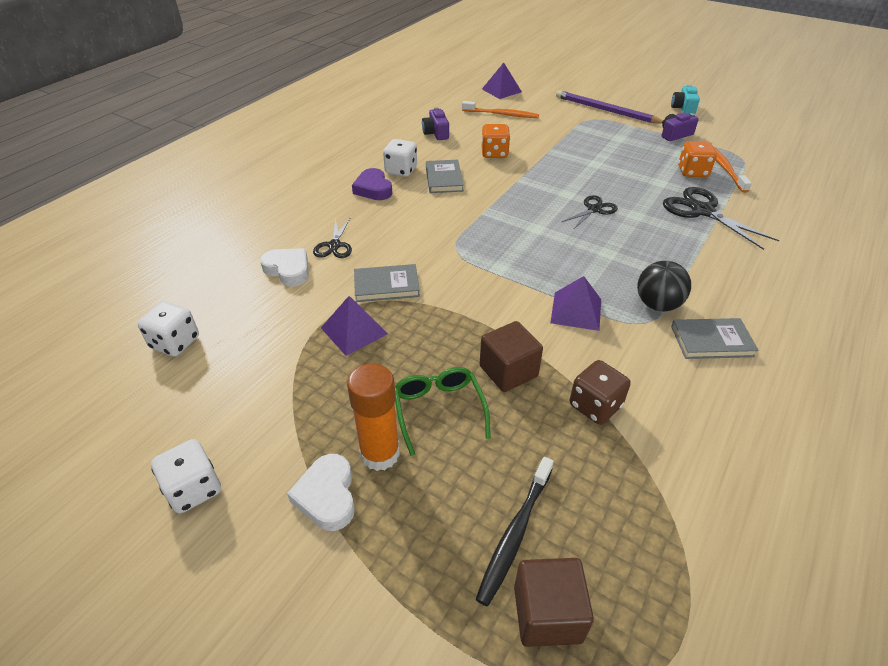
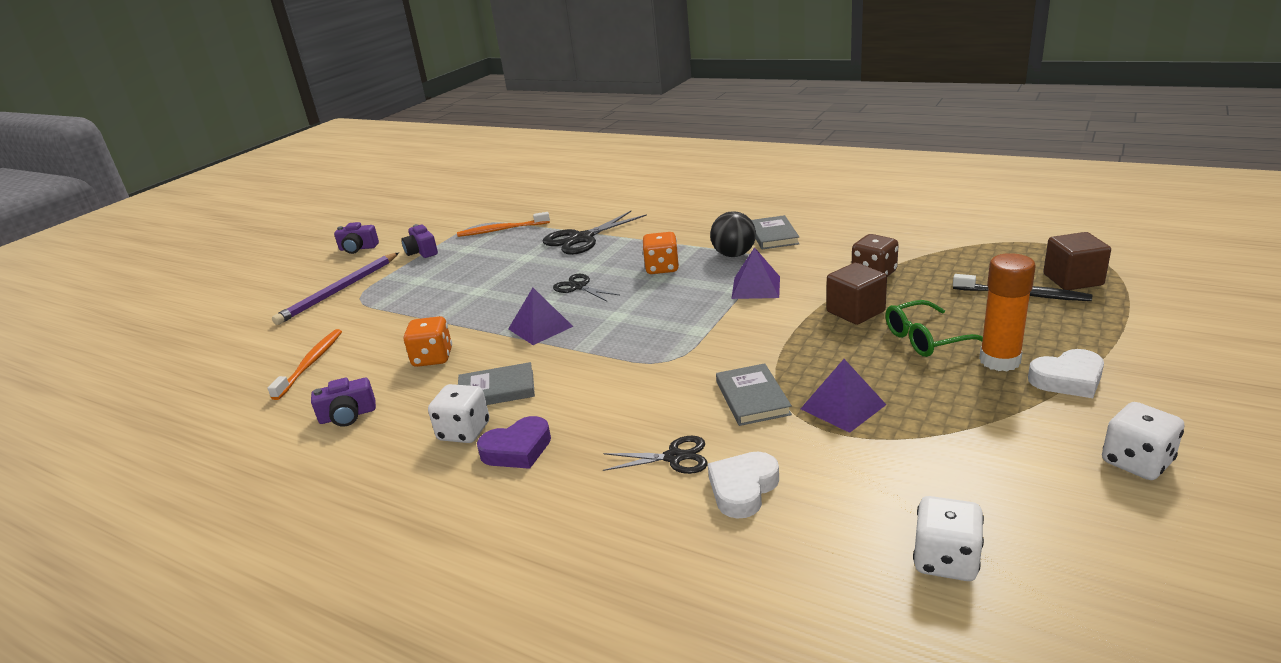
camera: 90 degrees left, 15 degrees down
purple pyramid [482,63,522,99] -> purple pyramid moved to [508,288,574,345]
turquoise camera [671,85,700,114] -> purple camera [334,222,379,254]
orange dice [678,141,717,177] -> orange dice moved to [643,232,679,274]

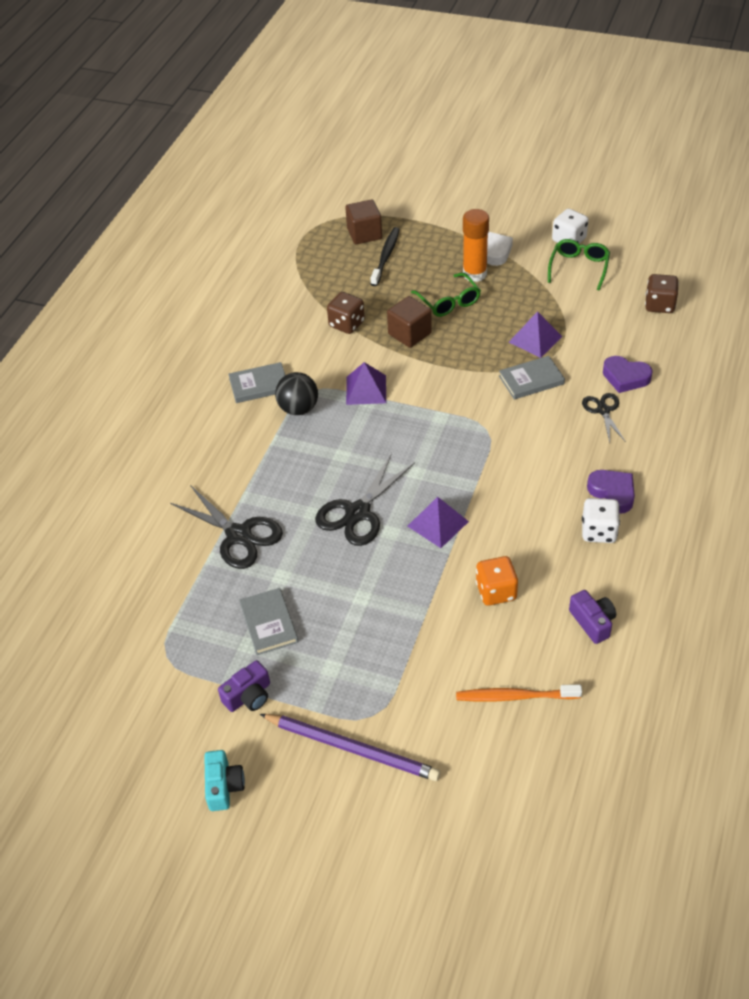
camera: 100 degrees left, 20 degrees up
purple camera [334,222,379,254] -> turquoise camera [204,750,245,811]
orange toothbrush [457,212,550,237] -> none
grey book [458,362,535,405] -> grey book moved to [239,588,298,655]
black scissors [553,274,619,301] -> black scissors [315,453,415,546], size x1.70
orange dice [643,232,679,274] -> none
white heart [708,452,779,518] -> purple heart [603,356,653,393]
white dice [913,496,984,581] -> brown dice [645,274,679,313]
none -> green glasses [548,239,610,290]

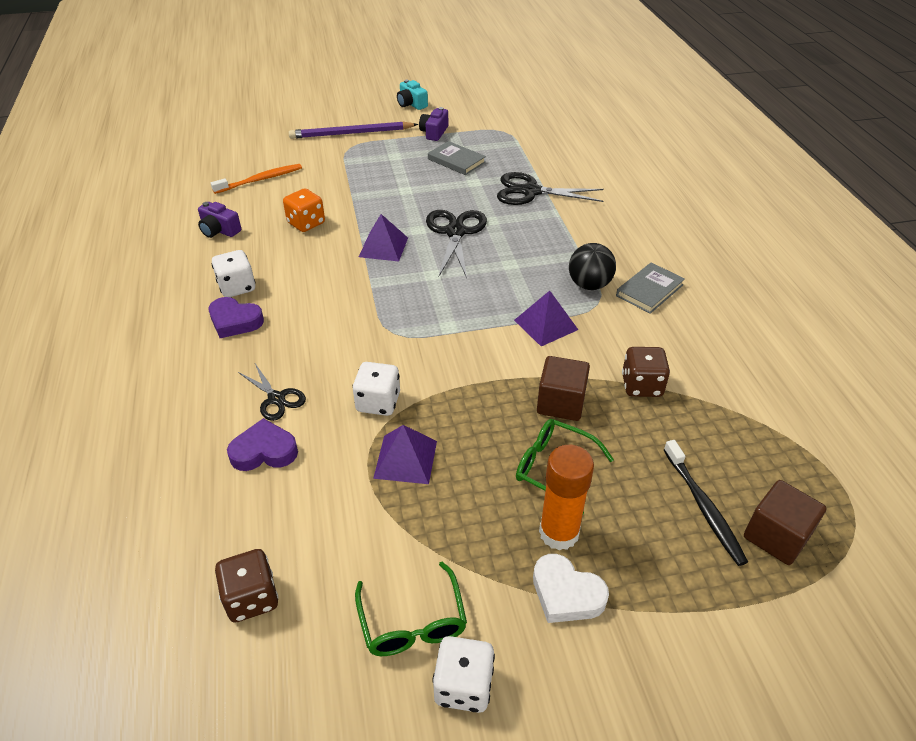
camera: 145 degrees right, 5 degrees down
grey book [499,356,565,400] -> white dice [352,362,400,416]

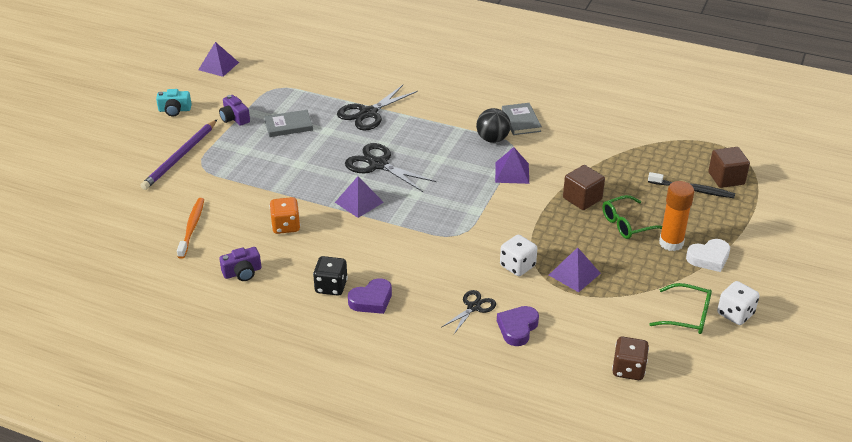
camera: 55 degrees left, 5 degrees down
white dice [212,250,256,297] -> black dice [313,256,348,296]
black scissors [238,364,306,421] -> black scissors turned 45 degrees counterclockwise [442,290,496,335]
brown dice [622,347,670,397] -> none
none -> purple pyramid [198,42,239,77]

